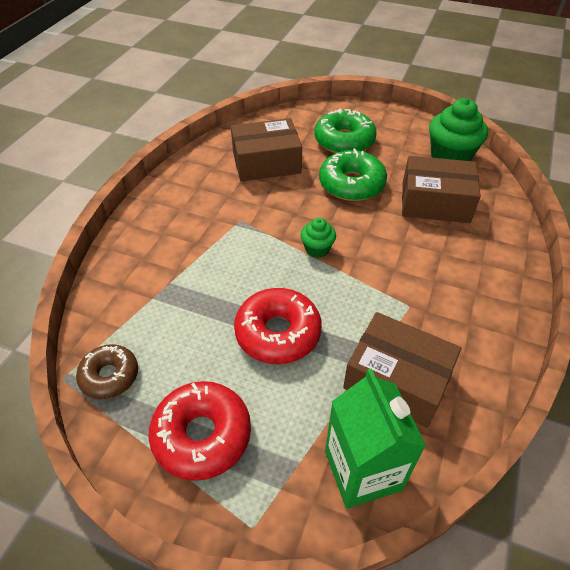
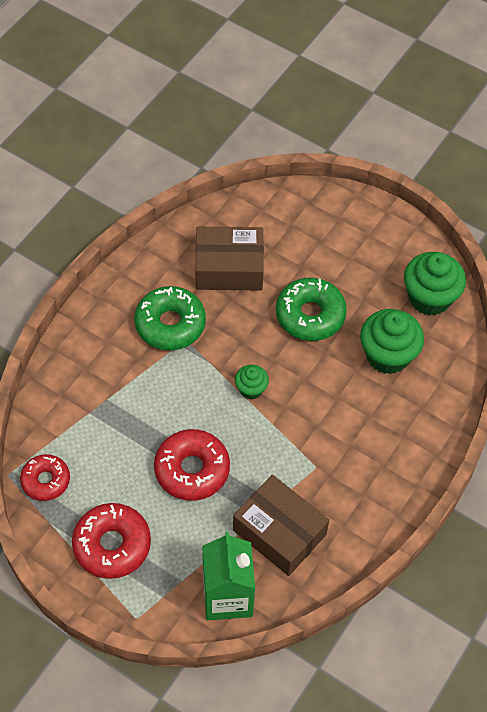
camera: 10 degrees right, 10 degrees up
brown donut [76,344,138,399] -> red donut [20,454,70,501]
green donut [314,108,377,153] -> green donut moved to [134,286,206,350]
brown box [402,156,481,223] -> green cupcake [360,309,424,374]

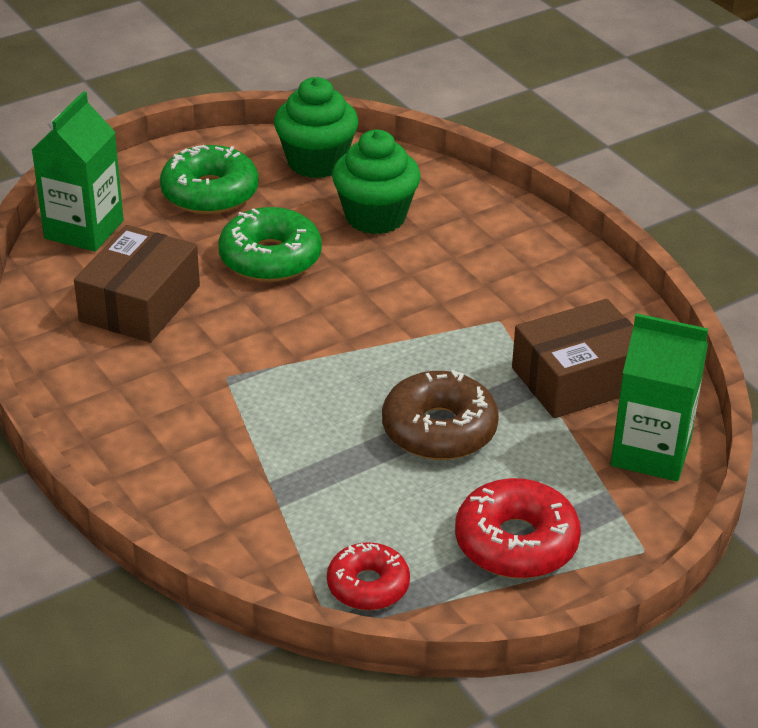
camera: 65 degrees left, 20 degrees down
green donut [134,286,206,350] -> green donut moved to [160,145,259,214]
red donut [154,429,230,501] -> brown donut [382,370,499,460]
green cupcake [235,365,269,400] -> none
none -> green carton [32,91,124,252]

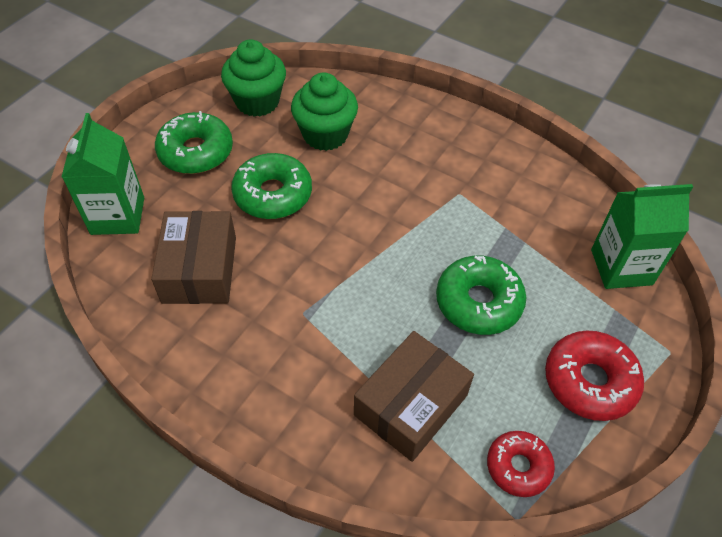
camera: 25 degrees left, 15 degrees up
brown donut [382,370,499,460] -> green donut [436,256,526,335]
brown box [512,299,634,418] -> brown box moved to [354,331,474,462]

